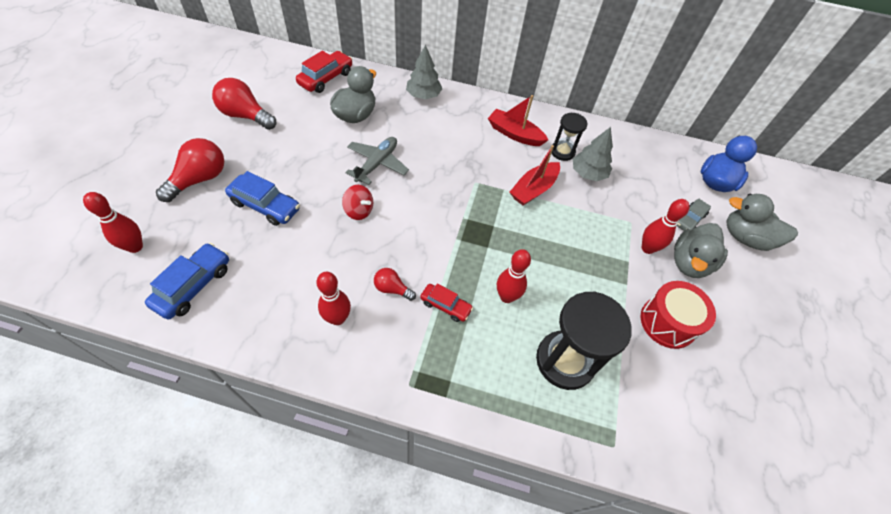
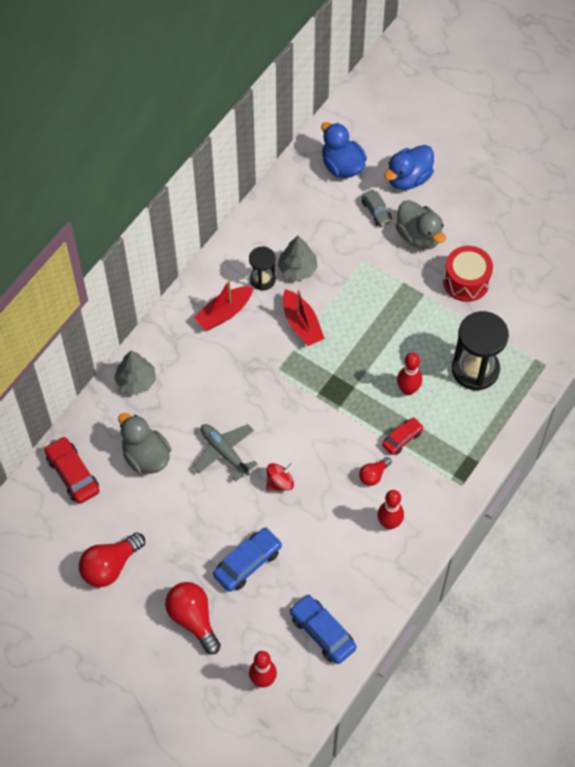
camera: 65 degrees left, 5 degrees up
red bowling pin [641,199,690,254] -> none
grey duck [726,194,798,251] -> blue duck [384,145,434,190]

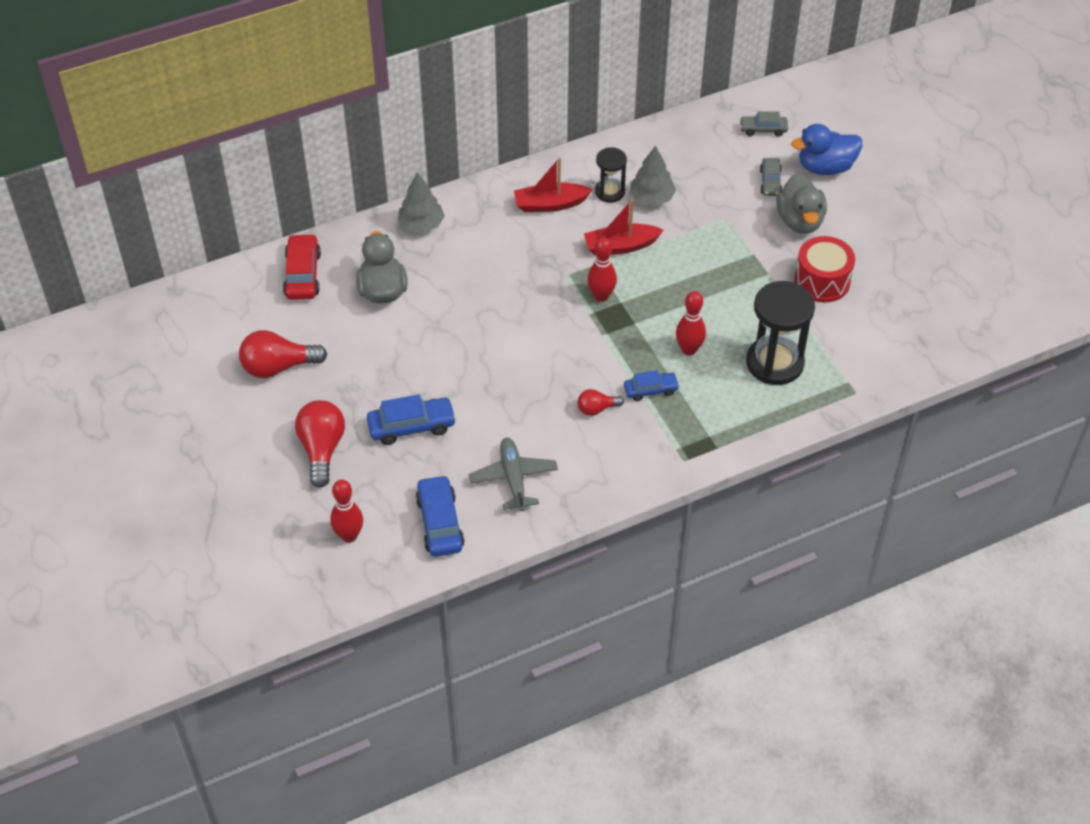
camera: 30 degrees right, 10 degrees down
grey plane [193,424,258,481] -> grey plane moved to [469,438,558,511]
red spinning top [266,463,295,491] -> none
red boat [283,289,325,346] -> red boat turned 75 degrees clockwise [584,199,663,255]
blue duck [321,122,367,178] -> grey car [740,111,788,136]
red bowling pin [378,490,404,530] -> red bowling pin moved to [587,237,617,302]
red car [382,417,424,455] -> blue car [624,370,680,401]

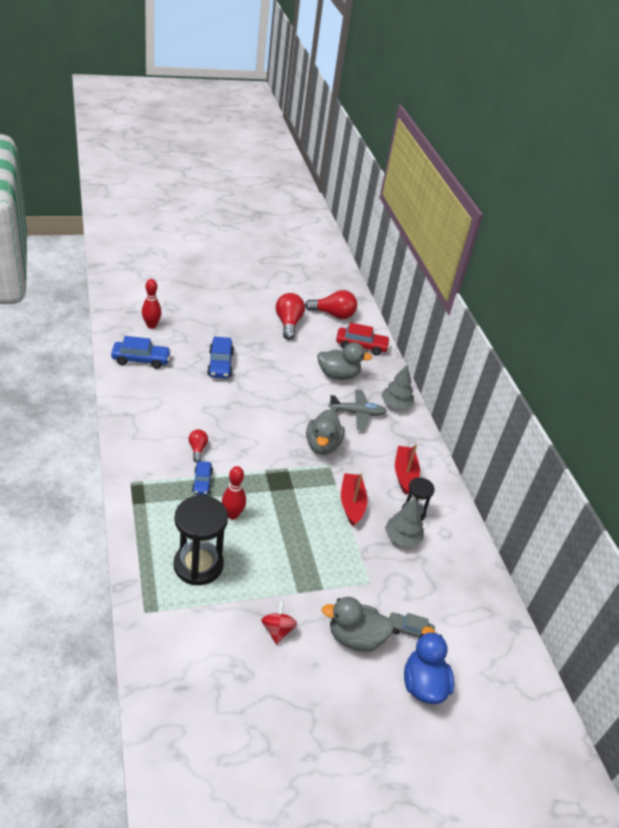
camera: 95 degrees right, 10 degrees down
red light bulb [295,400,345,488] -> red light bulb moved to [305,290,357,319]
grey plane [469,438,558,511] -> grey plane moved to [329,389,387,430]
red bowling pin [587,237,617,302] -> none
grey car [740,111,788,136] -> none
red drum [794,236,855,302] -> red spinning top [261,601,297,645]
none -> grey duck [306,409,345,455]

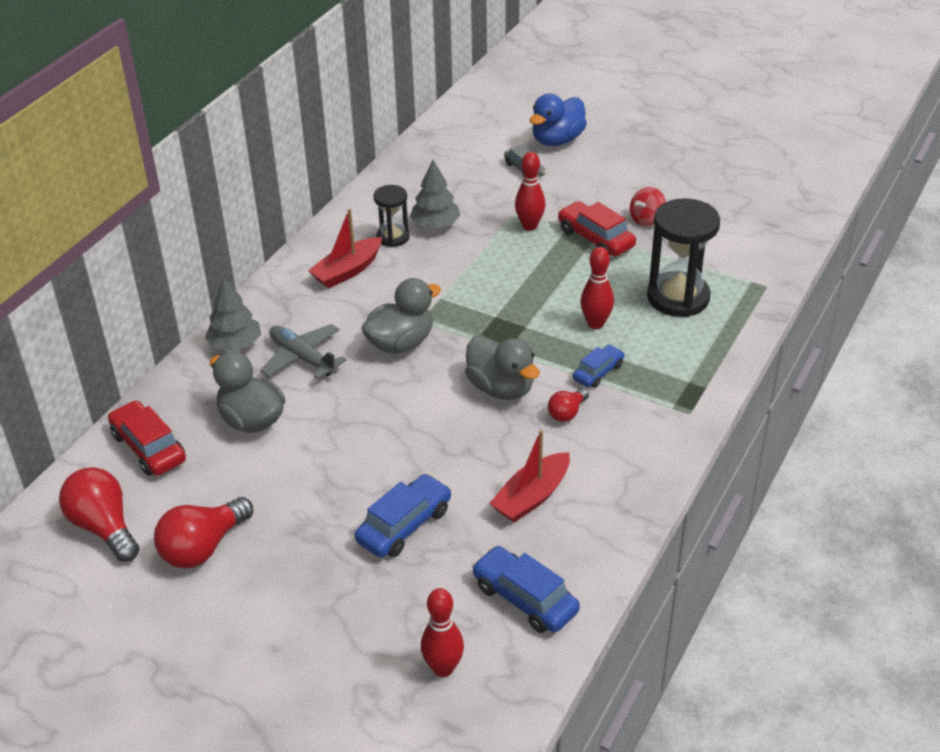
camera: 130 degrees left, 0 degrees up
grey duck [321,597,394,652] -> grey duck moved to [465,335,540,400]
red boat [341,473,368,526] -> red boat moved to [489,430,570,522]
none -> red bowling pin [515,152,545,231]
none -> red car [558,201,636,256]

